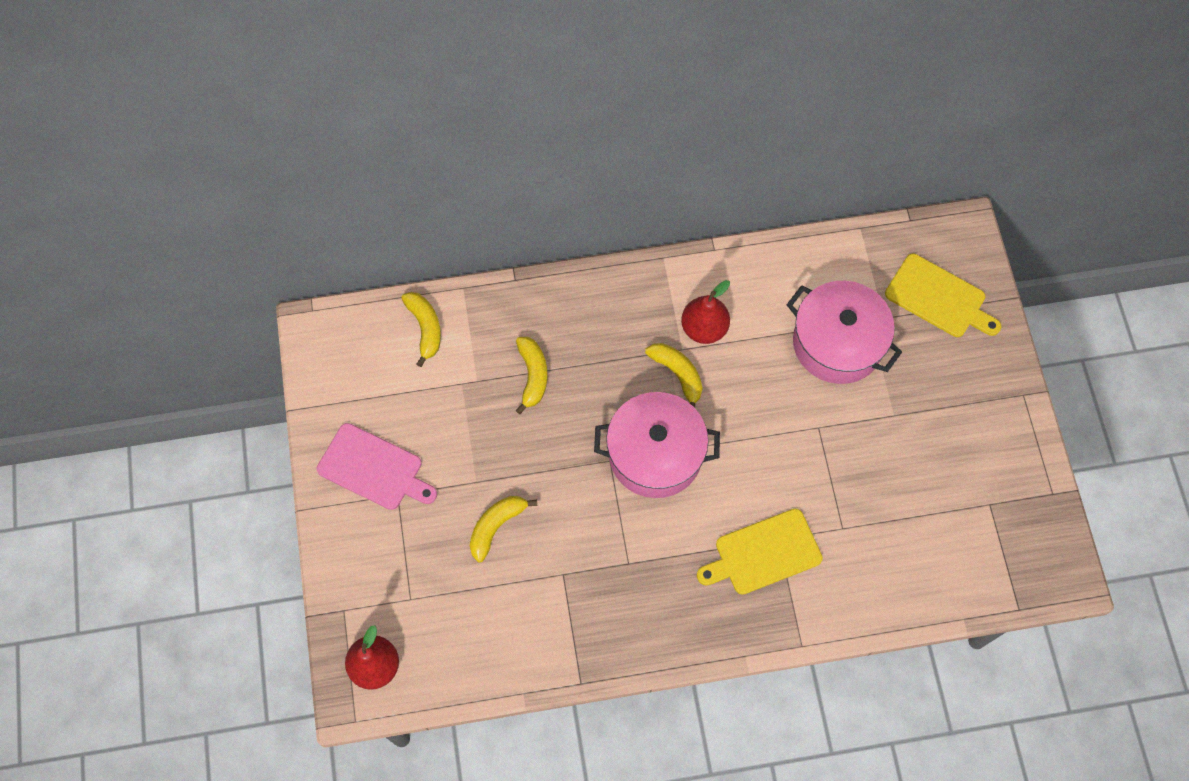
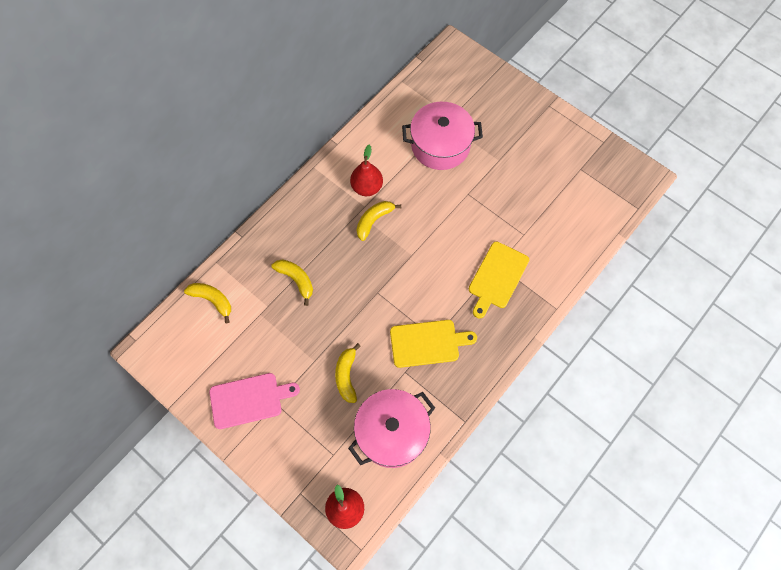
camera: 40 degrees left, 0 degrees up
pink pot [594,392,720,498] -> pink pot moved to [348,389,435,468]
yellow banana [645,343,702,408] -> yellow banana turned 60 degrees counterclockwise [357,201,401,241]
yellow cutting board [885,254,1001,337] -> yellow cutting board moved to [390,320,477,368]

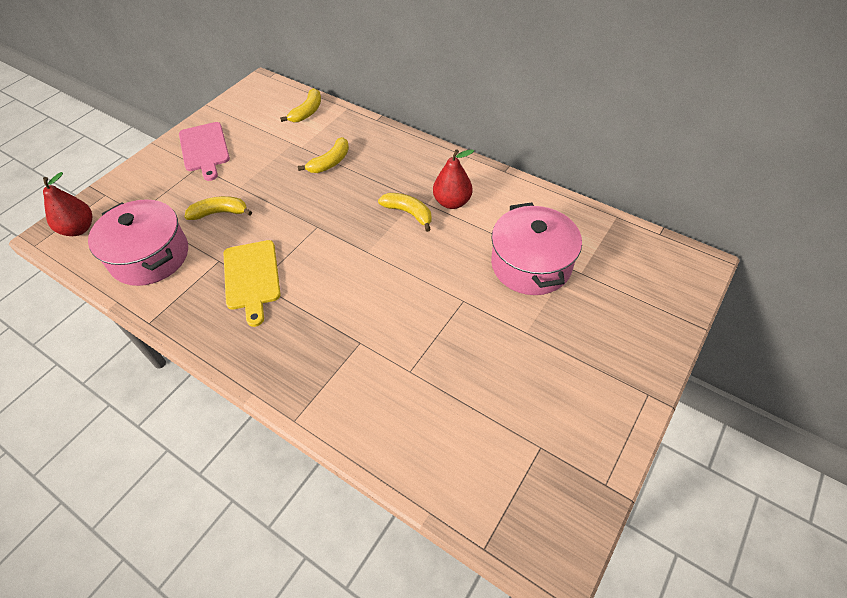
camera: 85 degrees right, 15 degrees down
yellow cutting board [469,242,529,318] -> none

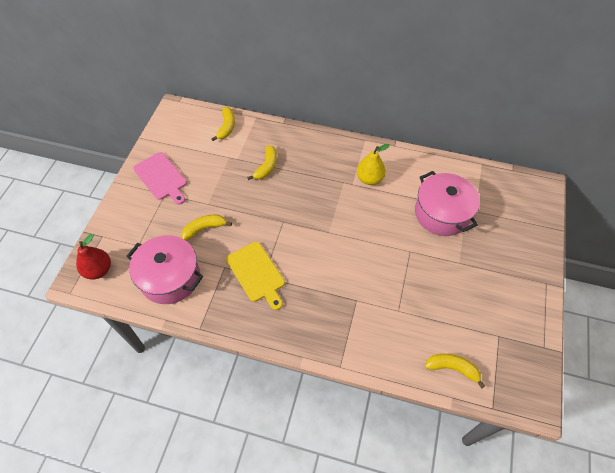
camera: 20 degrees left, 5 degrees up
yellow banana [378,193,432,232] -> yellow banana moved to [425,354,485,389]
red pear [433,149,474,209] -> yellow pear [357,144,390,185]

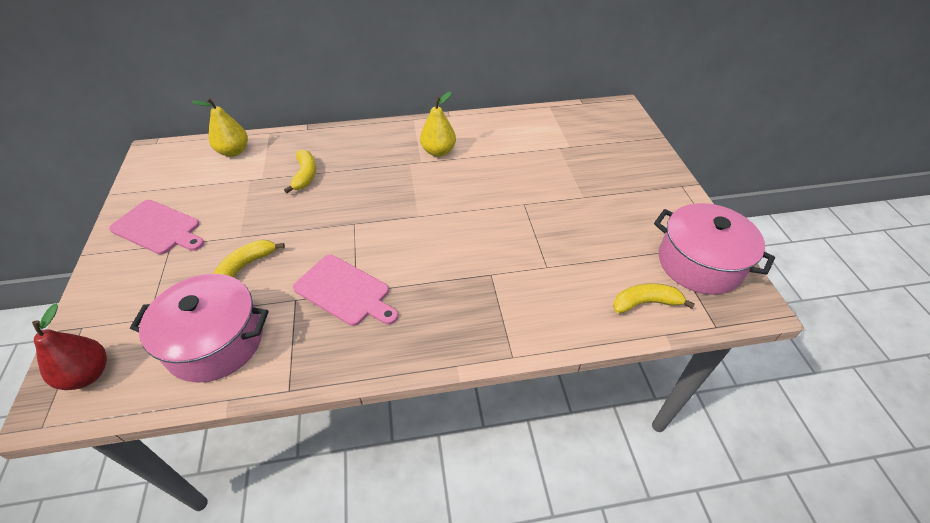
camera: 25 degrees left, 10 degrees down
yellow banana [211,107,235,141] -> yellow pear [191,98,248,157]
yellow cutting board [226,242,285,310] -> pink cutting board [293,255,398,326]
pink pot [415,171,480,236] -> pink pot moved to [654,203,775,295]

